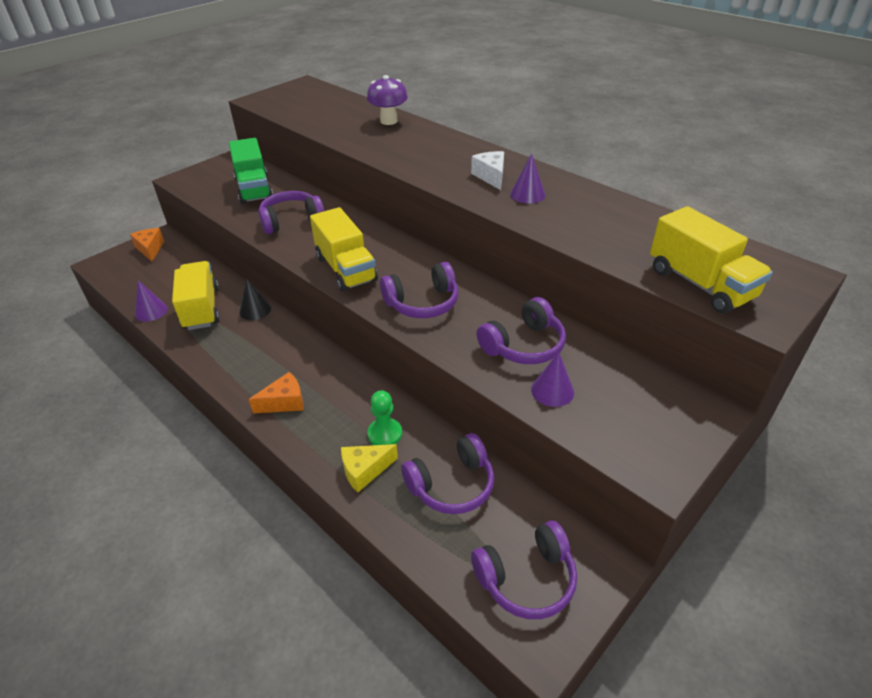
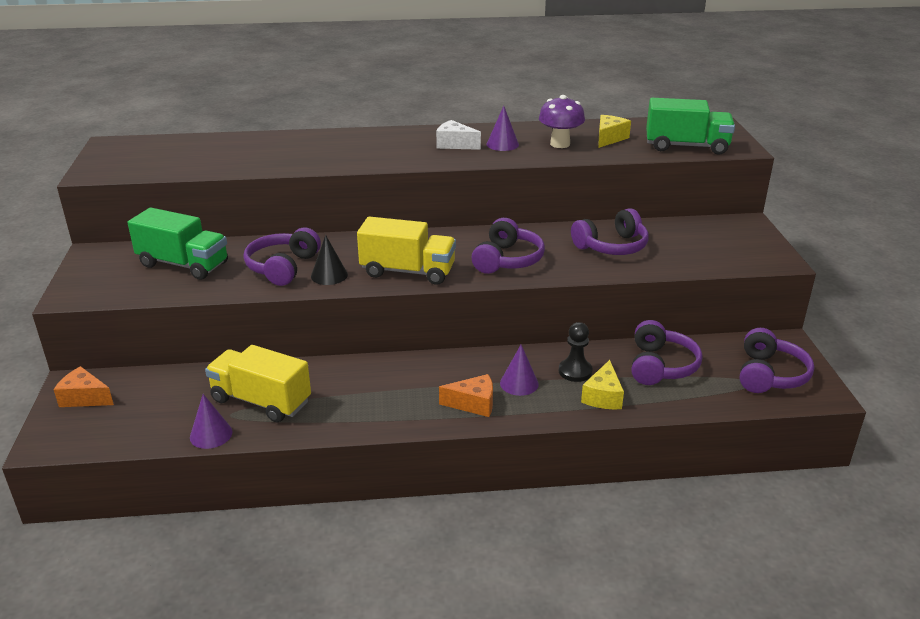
camera: 50 degrees left, 10 degrees down
black cone [239,279,271,320] -> black cone moved to [311,235,348,285]
orange cheese [249,372,304,414] -> orange cheese turned 75 degrees clockwise [439,374,493,417]
purple mushroom [367,75,408,125] -> purple mushroom moved to [539,95,585,148]
green pawn [368,390,402,445] -> black pawn [559,322,593,382]
purple headphones [476,297,566,364] -> purple headphones turned 60 degrees clockwise [571,208,649,255]
purple cone [531,352,574,407] -> purple cone moved to [500,345,539,396]
yellow truck [650,206,773,314] -> green truck [646,98,735,155]
none -> yellow cheese [598,115,631,148]

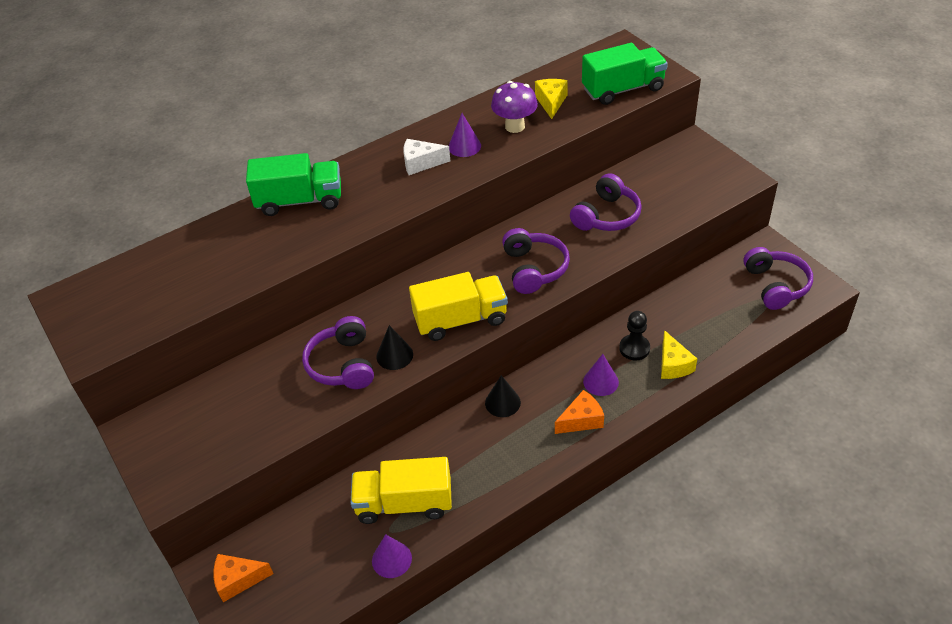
camera: 25 degrees left, 15 degrees up
green truck [128,208,228,280] -> green truck moved to [246,153,341,216]
purple headphones [632,320,703,385] -> none
none -> black cone [485,375,521,417]

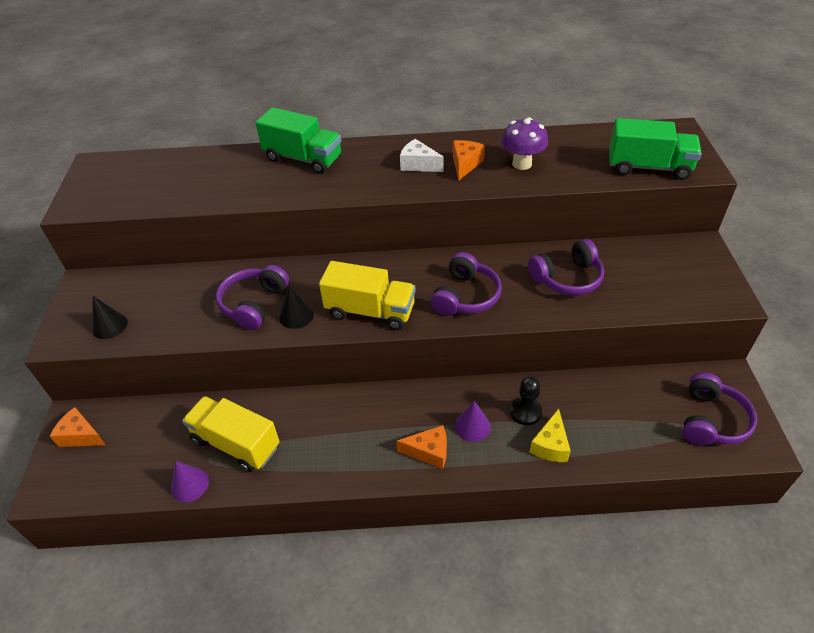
camera: 30 degrees right, 0 degrees up
purple cone [449,113,481,157] -> orange cheese [453,140,485,181]
black cone [485,375,521,417] -> black cone moved to [92,296,128,339]
yellow cheese [535,79,568,119] -> none

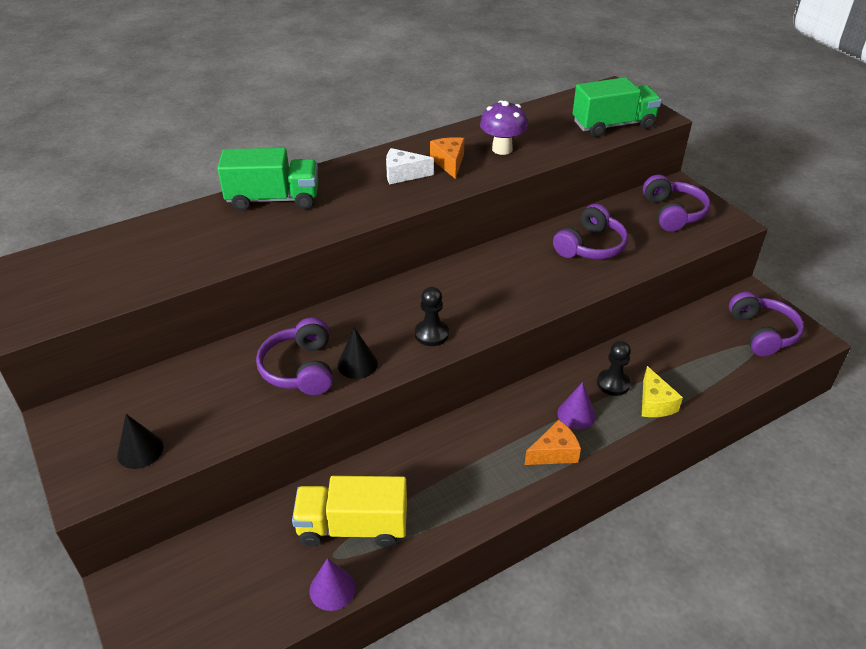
camera: 30 degrees left, 5 degrees down
orange cheese [50,407,106,447] -> none
yellow truck [319,261,416,330] -> black pawn [415,287,449,346]
purple headphones [430,252,502,316] -> purple headphones moved to [643,175,711,232]

